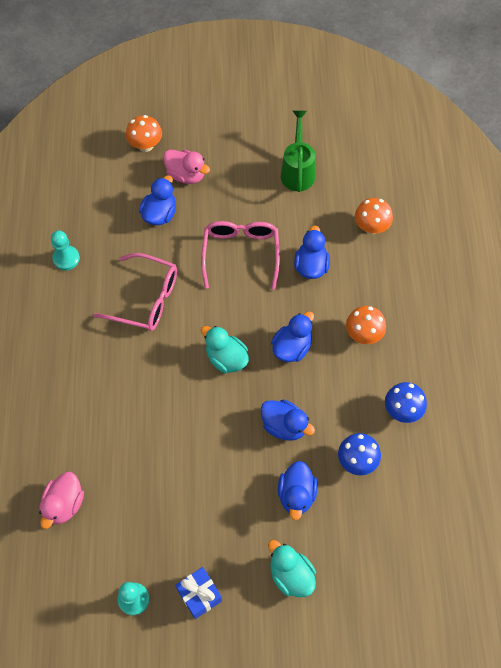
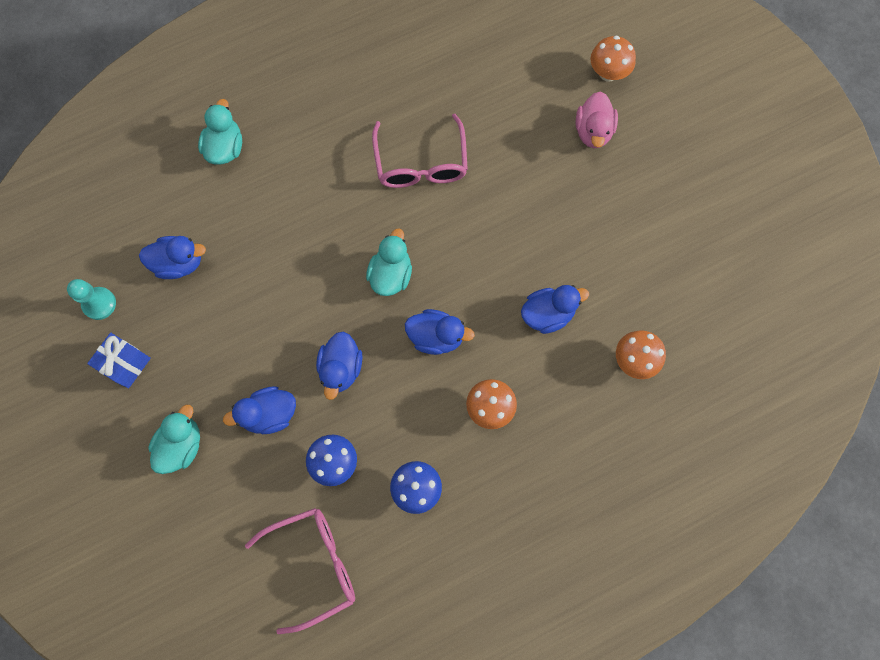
camera: 65 degrees right, 10 degrees up
pink duck [39,472,84,529] -> none
turquoise pawn [51,231,80,270] -> none
blue duck [139,175,176,225] -> blue duck moved to [139,236,206,279]
pink glasses [201,221,280,290] -> pink glasses moved to [245,508,355,634]
green watering can [281,111,315,192] -> none
none -> turquoise duck [198,99,242,164]

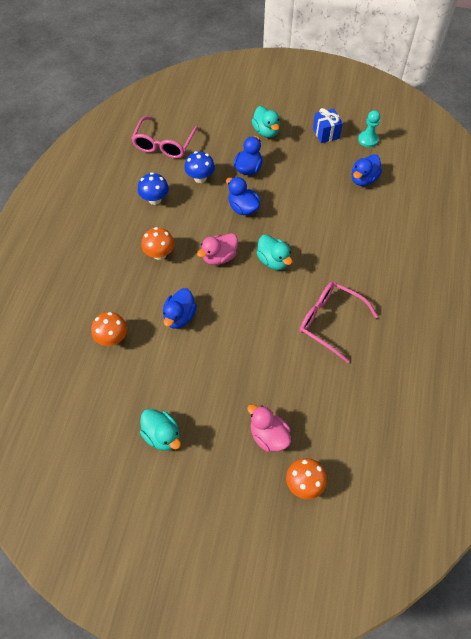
camera: 130 degrees right, 15 degrees down
turquoise duck [198,99,242,164] -> turquoise duck moved to [140,409,181,451]
blue duck [405,309,475,355] -> pink duck [197,233,238,265]

